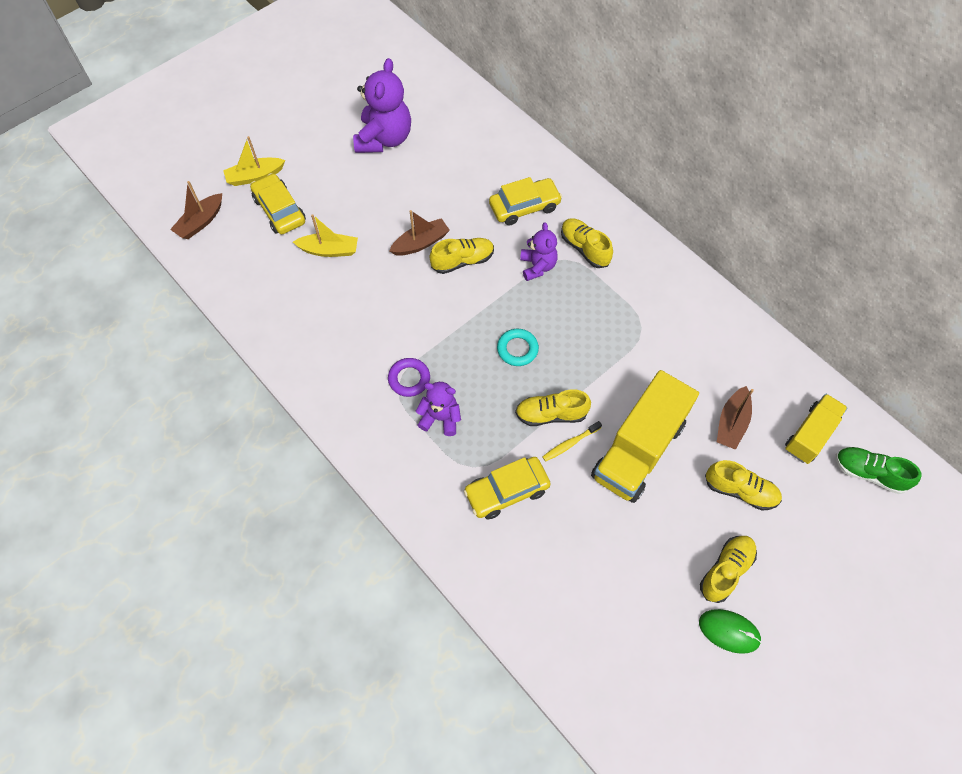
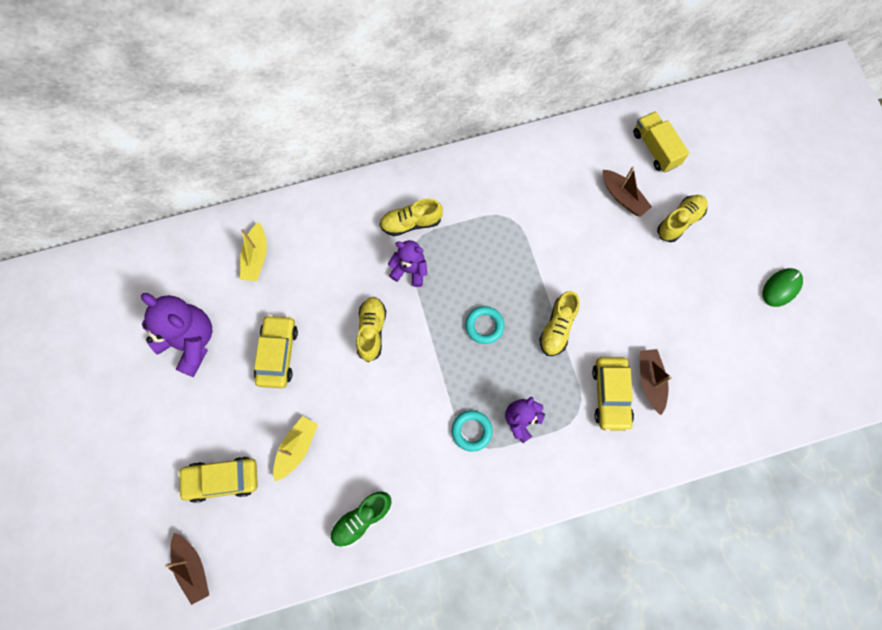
camera: 65 degrees left, 10 degrees up
yellow boat [223,136,285,186] -> yellow boat moved to [240,222,267,281]
purple ring [388,358,430,397] -> turquoise ring [452,410,492,452]
brown boat [389,210,450,256] -> brown boat moved to [640,349,672,415]
yellow car [489,177,562,226] -> yellow car moved to [254,315,298,388]
yellow toothbrush [542,421,602,462] -> none
yellow truck [591,370,699,503] -> none
yellow shoe [700,536,757,603] -> none
green shoe [836,447,922,494] -> green shoe moved to [330,491,392,547]

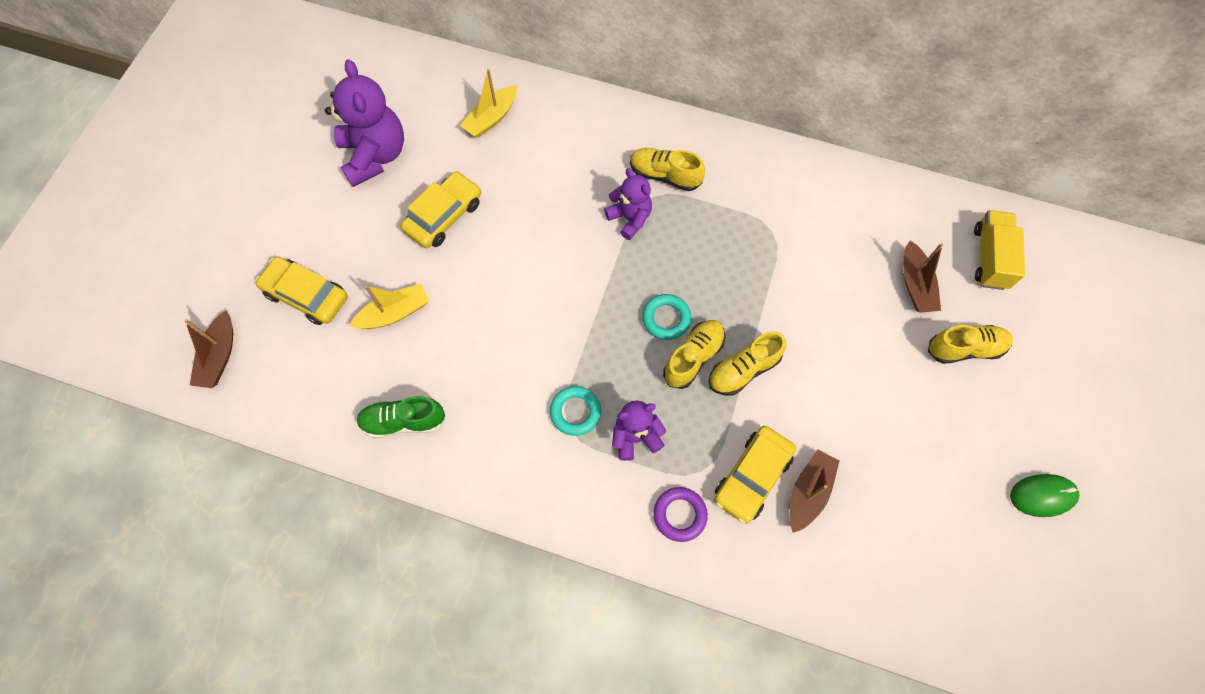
camera: 35 degrees right, 5 degrees down
yellow shoe [356,297,386,362] -> yellow shoe moved to [663,320,725,389]
none -> purple ring [653,487,708,542]

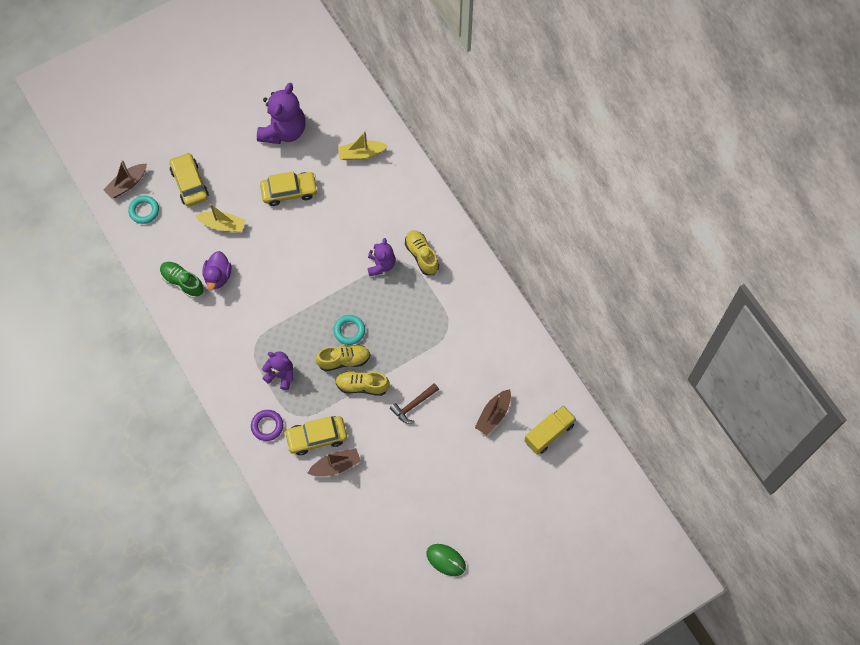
camera: 40 degrees right, 0 degrees up
turquoise ring [550,386,601,436] -> turquoise ring moved to [128,196,159,224]
yellow shoe [928,325,1013,364] -> none
none -> purple duck [202,251,231,290]
none -> brown hammer [390,383,439,424]

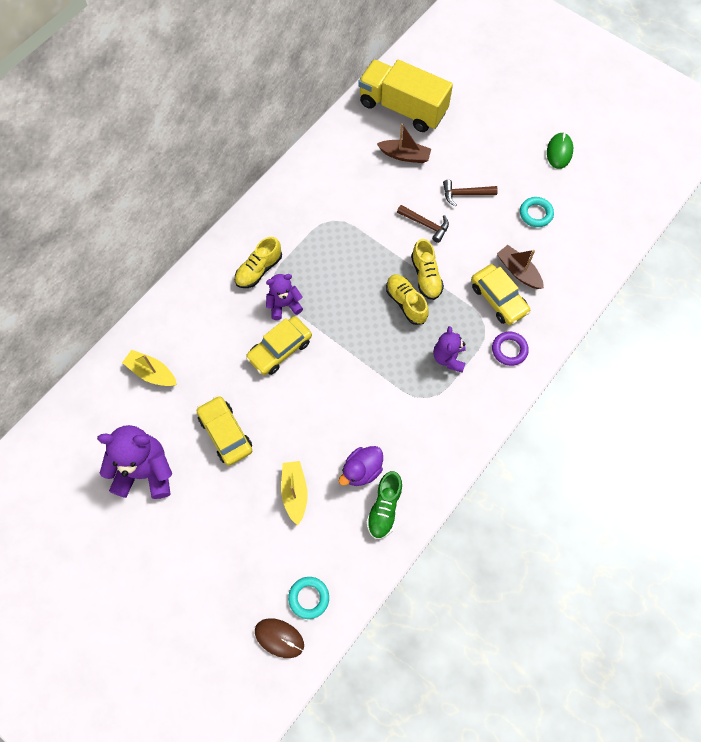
camera: 110 degrees left, 0 degrees up
brown boat [103,160,147,199] -> brown mouse [255,618,304,658]
yellow car [170,153,209,207] -> yellow car moved to [246,316,312,375]
purple duck [202,251,231,290] -> purple duck turned 150 degrees clockwise [339,446,383,486]
turquoise ring [334,315,365,345] -> turquoise ring moved to [520,197,554,227]
yellow boat [338,131,388,160] -> yellow boat turned 150 degrees clockwise [122,350,177,386]
yellow truck [524,405,576,455] -> yellow truck [358,60,453,132], size x1.68
none -> brown hammer [443,180,498,206]

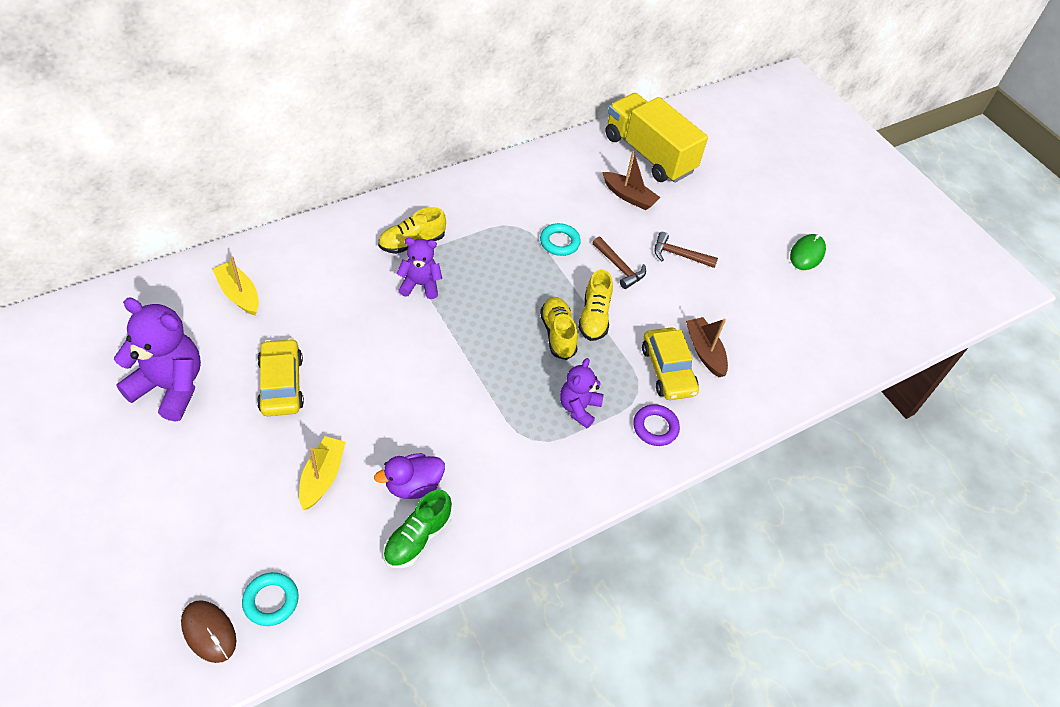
camera: 15 degrees right, 15 degrees down
yellow car [246,316,312,375] -> none
turquoise ring [520,197,554,227] -> turquoise ring moved to [540,223,581,256]

